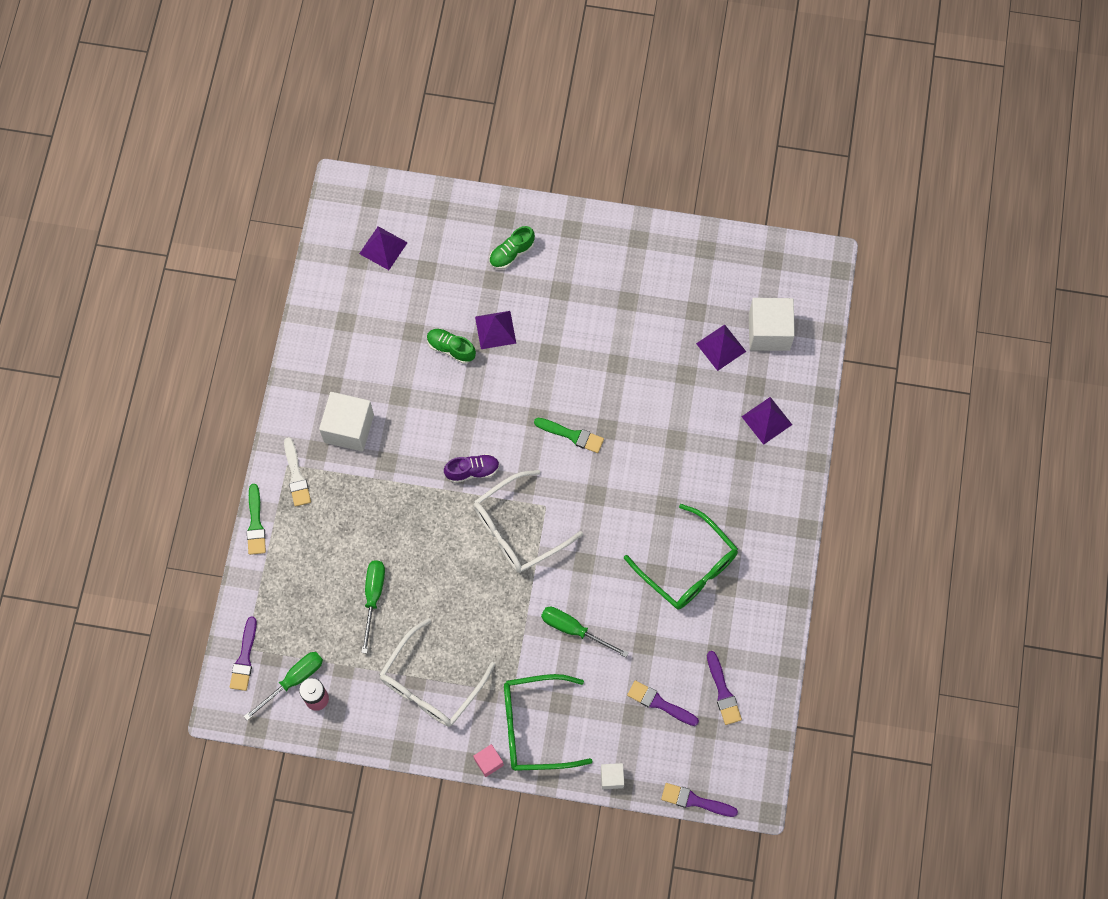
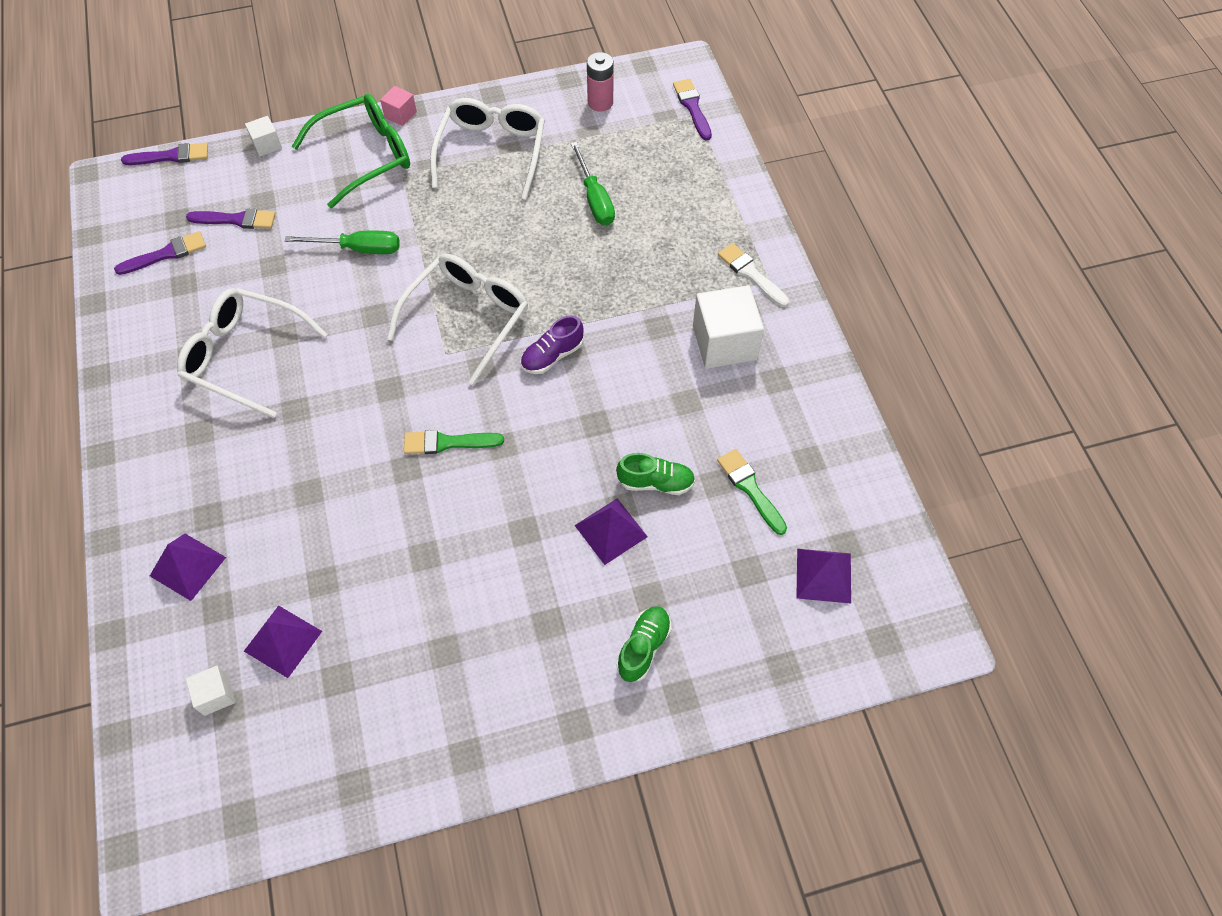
camera: 155 degrees right, 10 degrees down
green screwdriver [244,652,323,721] -> none
green brush [247,484,266,555] -> green brush moved to [717,449,787,535]
green glasses [624,504,738,610] -> white glasses [177,288,327,418]
purple brush [707,651,742,725] -> purple brush turned 105 degrees clockwise [114,231,206,275]
white cube [749,298,795,351] -> white cube [186,666,235,716], size x0.50

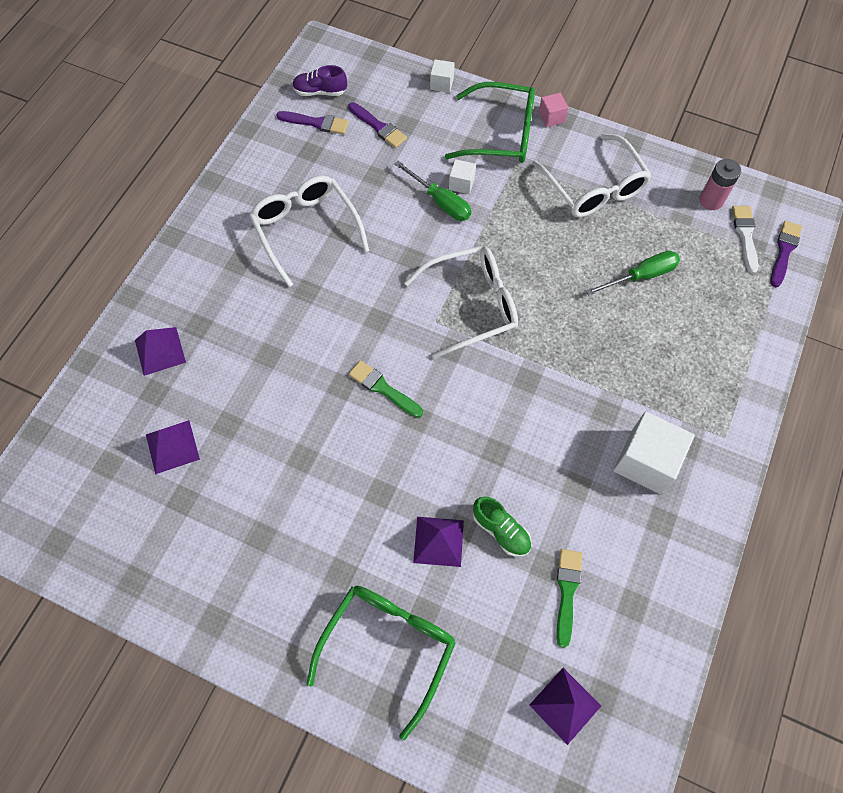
camera: 40 degrees right, 5 degrees up
purple brush [121,143,208,165] -> none
white cube [186,666,235,716] -> white cube moved to [449,159,476,194]
white glasses [430,98,545,200] -> white glasses turned 105 degrees clockwise [532,134,652,218]
purple shoe [520,315,583,374] -> purple shoe moved to [292,65,347,96]
green screwdriver [571,142,615,225] -> green screwdriver turned 135 degrees counterclockwise [586,251,680,296]
green shoe [617,606,671,682] -> green glasses [307,586,456,740]
white brush [718,243,789,307] -> white brush moved to [732,206,758,274]

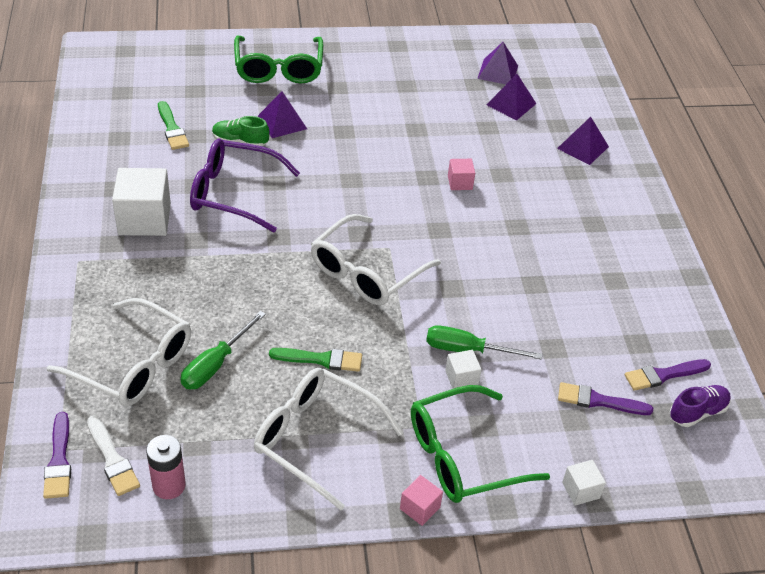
camera: 145 degrees right, 20 degrees down
white glasses [249,176,369,287] -> white glasses moved to [47,298,191,407]
green brush [349,360,423,418] -> green brush moved to [269,348,362,372]
purple pyramid [529,668,601,745] -> purple pyramid moved to [477,42,518,84]
none -> purple glasses [190,139,300,232]
none -> pink cube [448,159,475,190]

